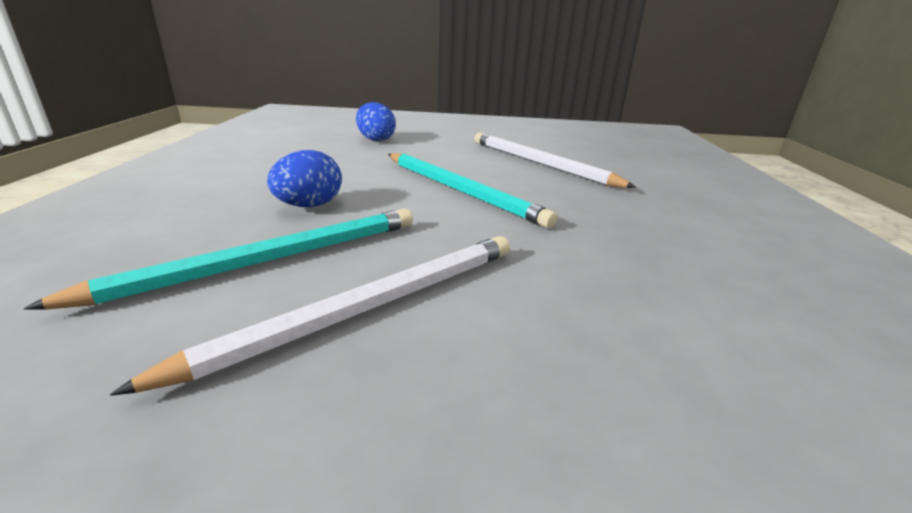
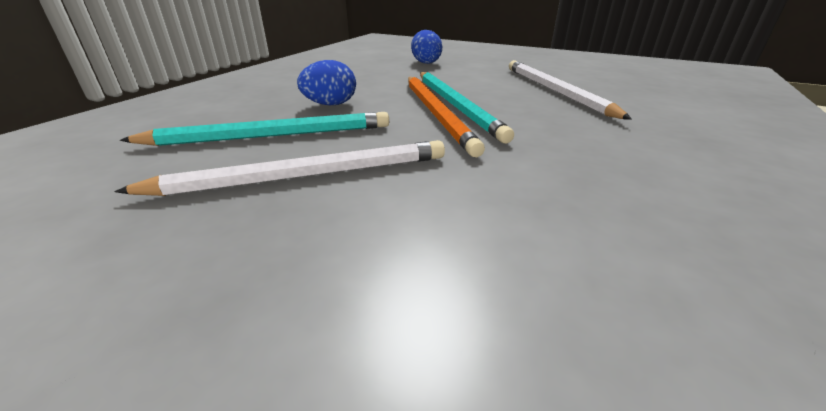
camera: 25 degrees right, 5 degrees up
none -> orange pencil [408,77,485,157]

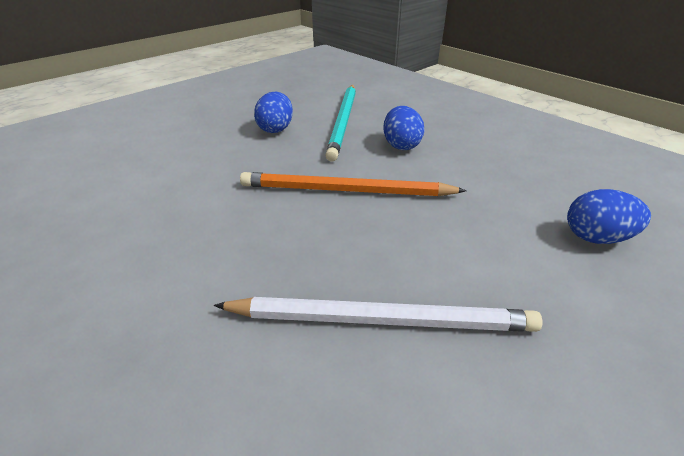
camera: 110 degrees right, 5 degrees up
white pencil [114,140,445,196] -> blue egg [254,92,293,133]
turquoise pencil [420,72,514,144] -> none

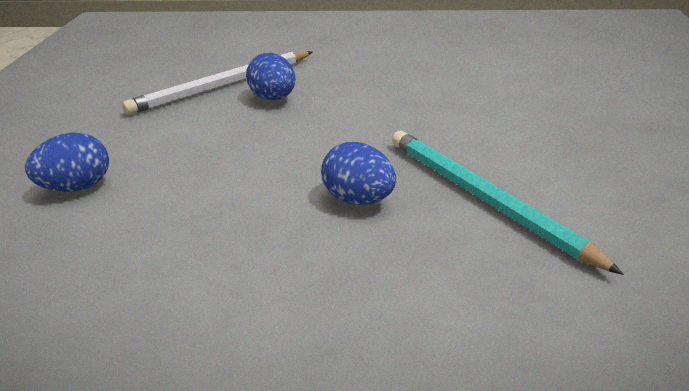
camera: 140 degrees right, 5 degrees down
orange pencil [240,172,467,196] -> none
blue egg [254,92,293,133] -> blue egg moved to [246,53,296,100]

